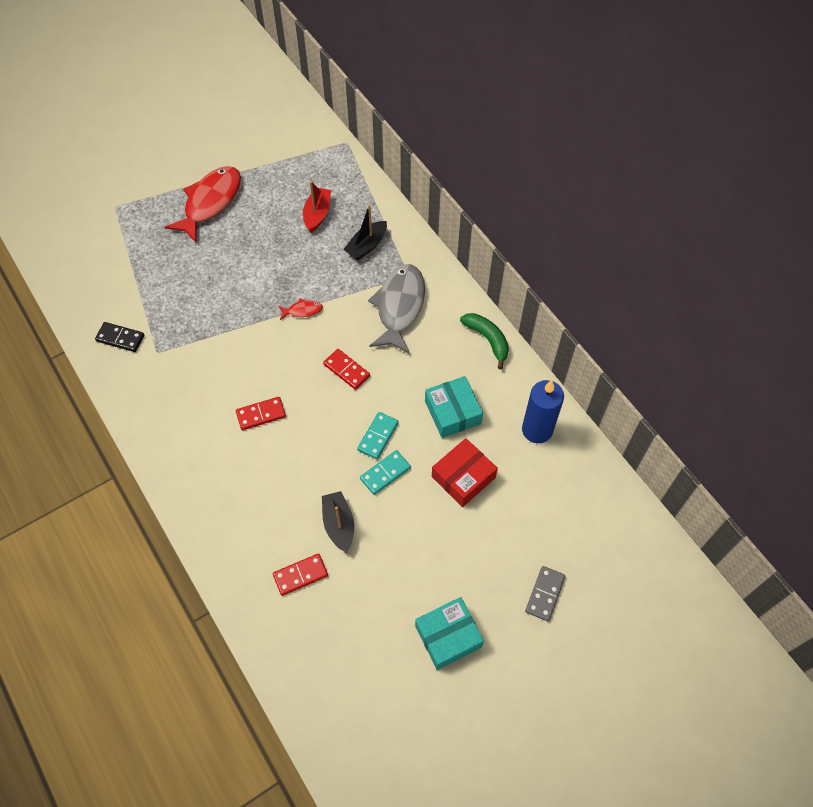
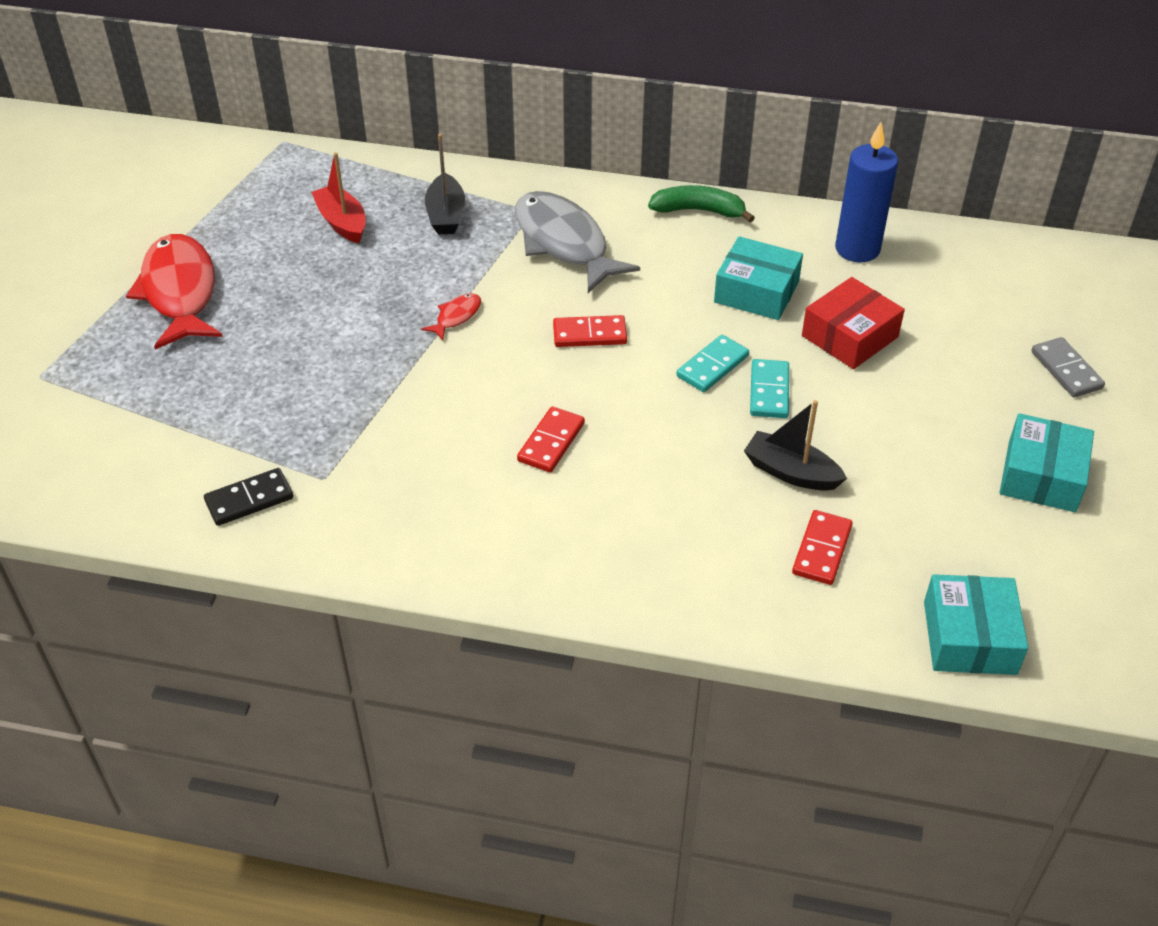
camera: 45 degrees left, 15 degrees down
turquoise domino [357,412,399,459] -> turquoise domino turned 60 degrees clockwise [676,335,749,392]
red box [432,438,498,507] -> red box turned 45 degrees clockwise [802,277,905,369]
none -> turquoise box [924,574,1028,675]

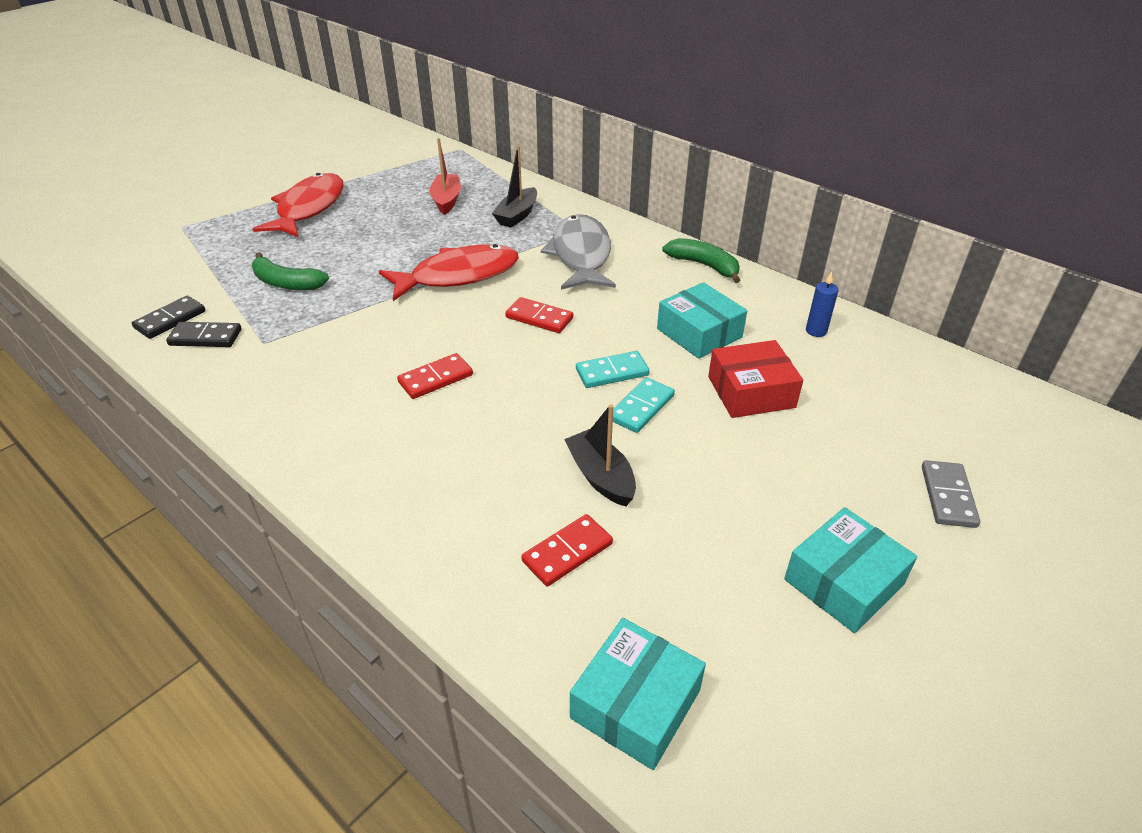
camera: 30 degrees right, 5 degrees down
red fish [421,293,481,340] -> red fish [379,244,519,301], size x2.35
blue candle [835,122,898,262] -> blue candle [806,271,838,337], size x0.50
none -> black domino [132,296,206,339]
none -> green banana [252,252,329,290]

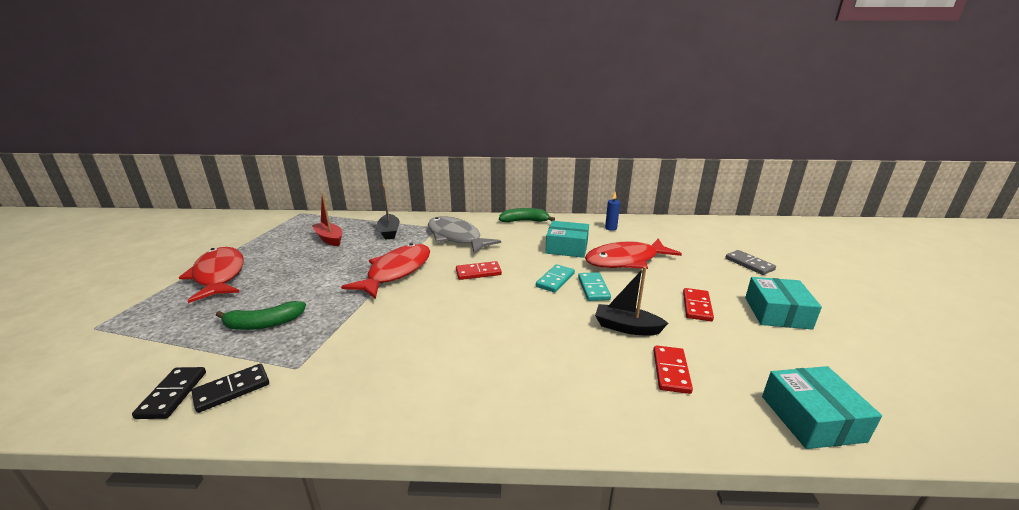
camera: 40 degrees left, 15 degrees down
red domino [397,353,473,399] -> red domino moved to [683,288,714,321]
red box [708,340,803,418] -> red fish [585,238,682,269]

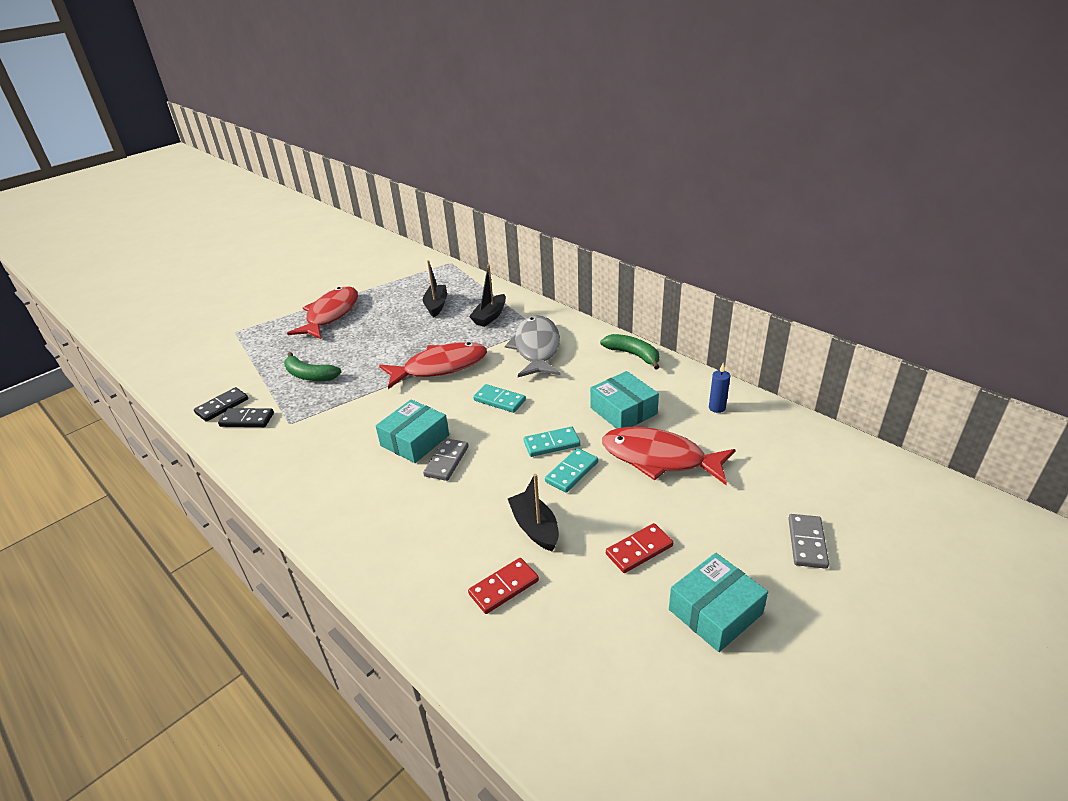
camera: 45 degrees right, 10 degrees up
red boat [312,193,342,246] -> black boat [423,260,447,317]
red domino [456,261,502,280] -> turquoise domino [473,384,526,413]
turquoise box [762,366,882,449] -> turquoise box moved to [376,399,449,463]
none -> grey domino [423,438,469,481]

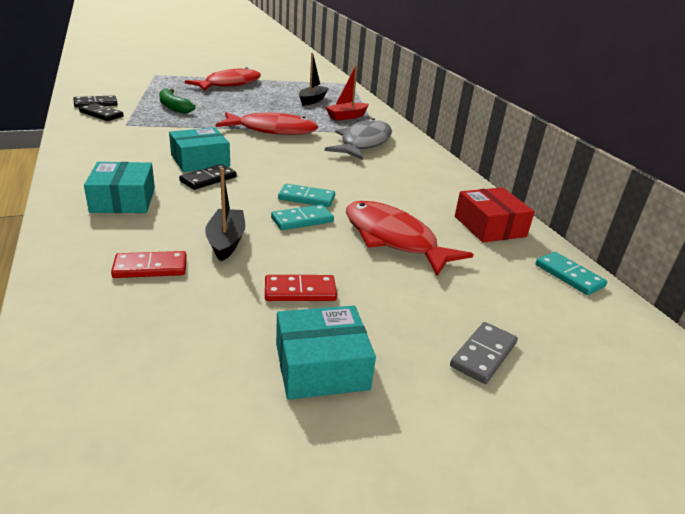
camera: 20 degrees right, 5 degrees down
grey domino [423,438,469,481] -> black domino [179,164,237,190]
black boat [469,264,506,327] -> red boat [326,65,369,121]
turquoise domino [473,384,526,413] -> turquoise domino moved to [536,252,607,295]
turquoise box [590,371,659,429] -> turquoise box moved to [84,162,155,213]
green banana [600,334,659,370] -> none
blue candle [709,363,730,413] -> red box [455,187,535,242]

